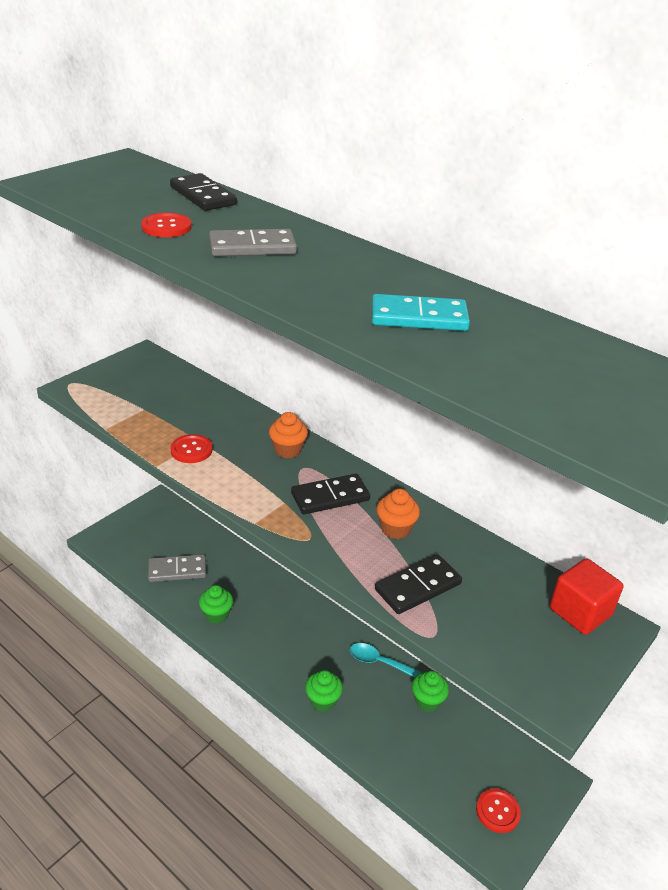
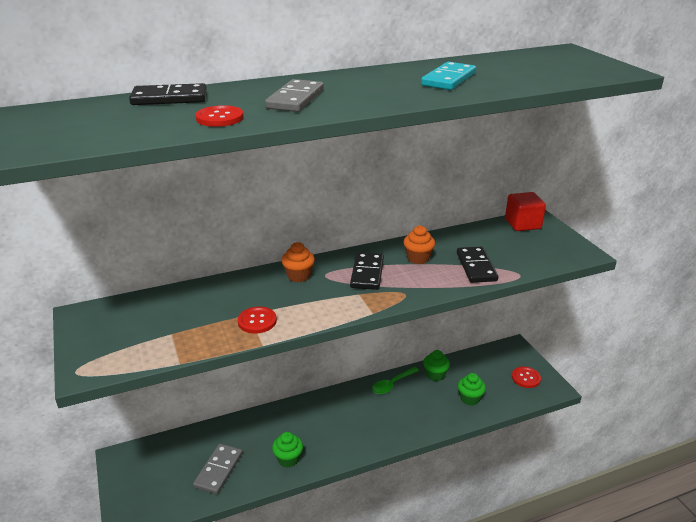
camera: 60 degrees left, 5 degrees down
green cupcake [305,670,343,712] -> green cupcake moved to [458,373,486,406]
turquoise spoon [350,643,422,677] -> green spoon [372,367,419,394]

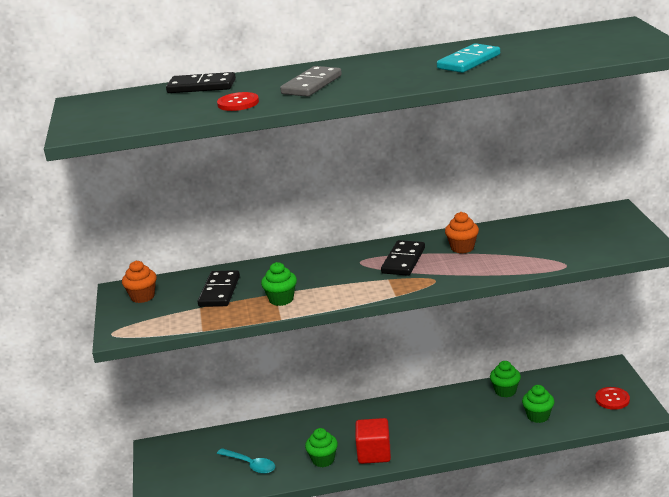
camera: 15 degrees right, 5 degrees down
grey domino [193,443,243,494] -> turquoise spoon [217,448,275,474]
red button [238,307,277,334] -> green cupcake [261,262,297,306]
orange cupcake [281,242,315,282] -> orange cupcake moved to [122,261,157,303]
green spoon [372,367,419,394] -> none
black domino [457,247,498,283] -> black domino moved to [198,270,240,307]
red cube [505,192,546,231] -> red cube moved to [355,418,391,464]

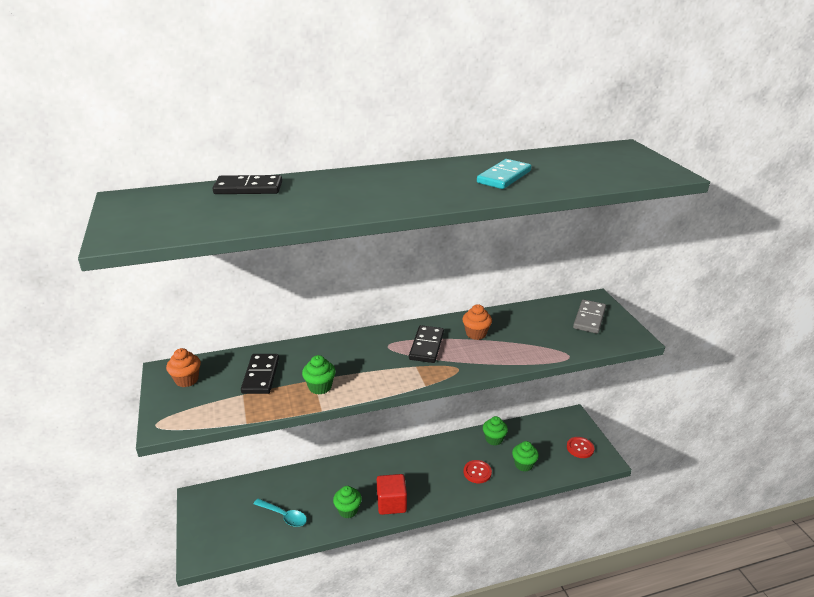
camera: 10 degrees left, 5 degrees up
red button [217,92,259,111] -> red button moved to [464,460,492,483]
grey domino [280,66,342,97] -> grey domino moved to [573,300,606,334]

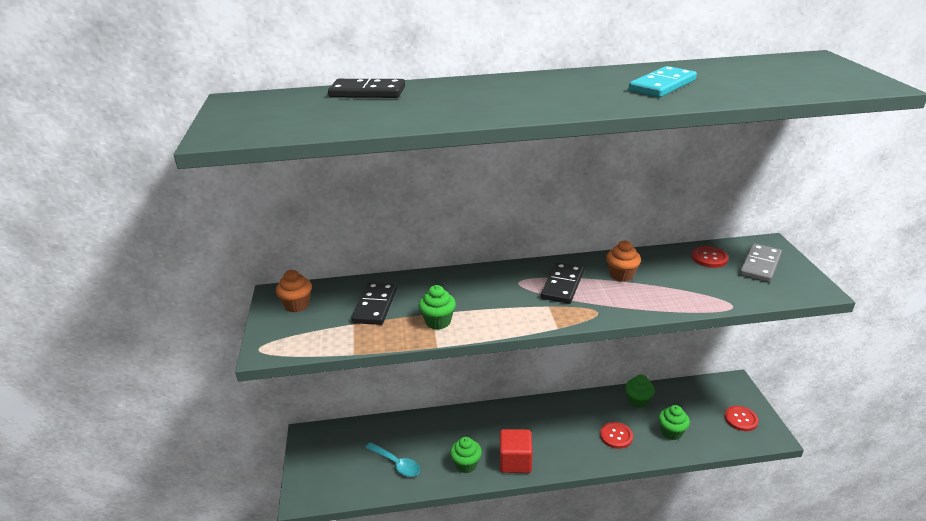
camera: 10 degrees right, 0 degrees up
none -> red button [692,246,729,268]

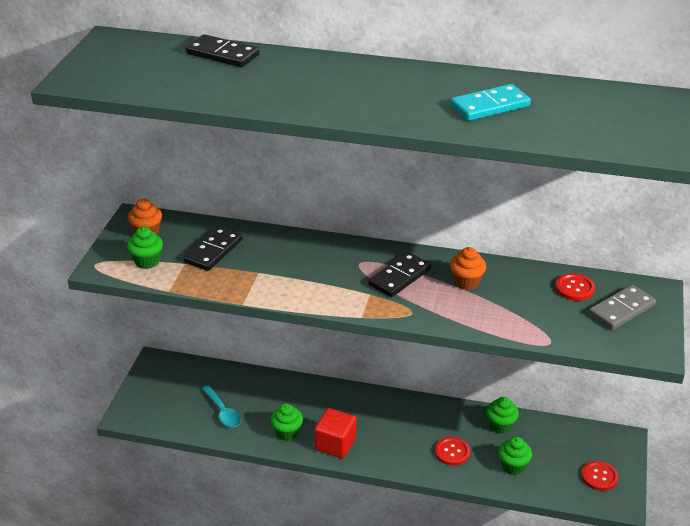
camera: 20 degrees right, 5 degrees up
green cupcake [418,285,456,330] -> green cupcake moved to [127,227,163,269]

